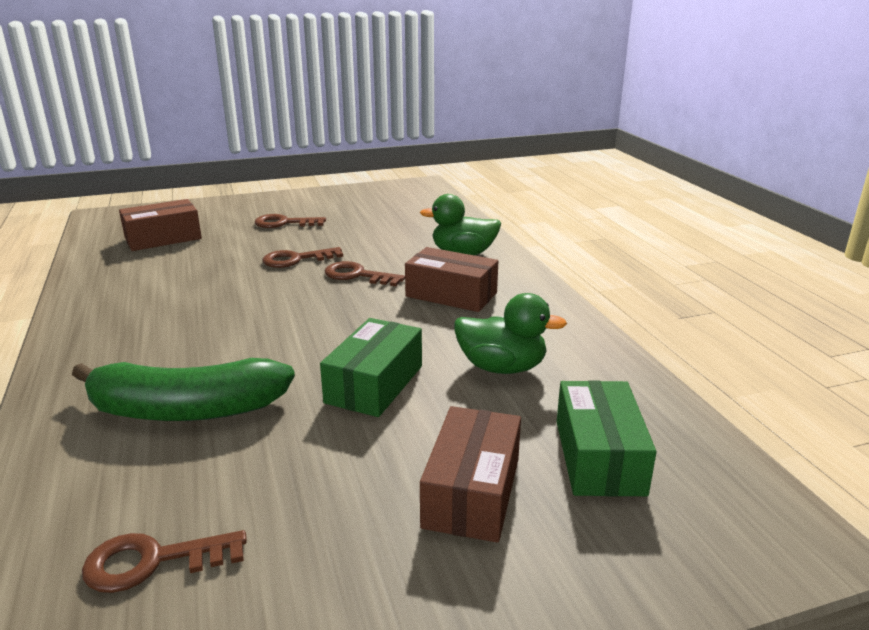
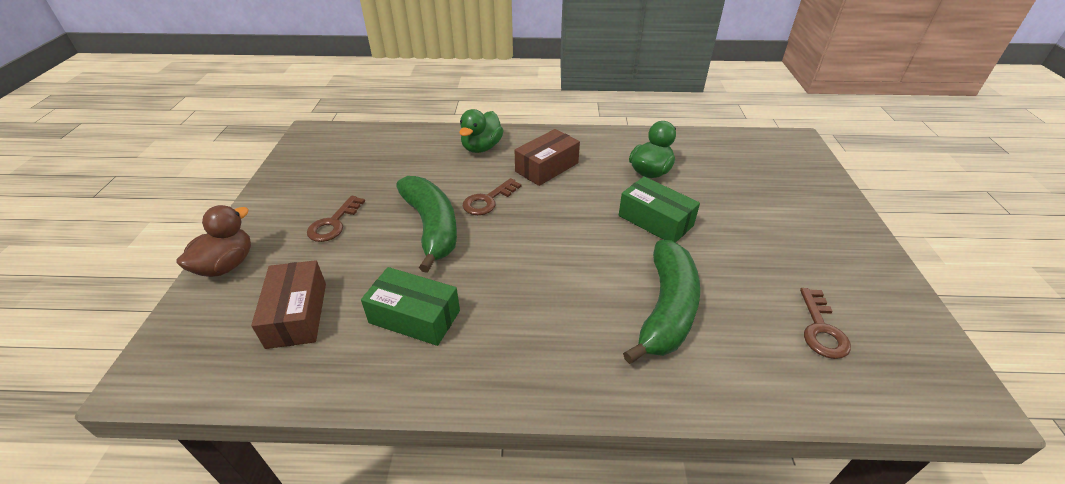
camera: 70 degrees left, 15 degrees up
brown key [263,247,343,268] -> green banana [396,176,457,273]
brown box [420,406,521,543] -> none
green box [557,380,657,496] -> green box moved to [361,267,460,346]
none -> brown duck [177,205,251,277]

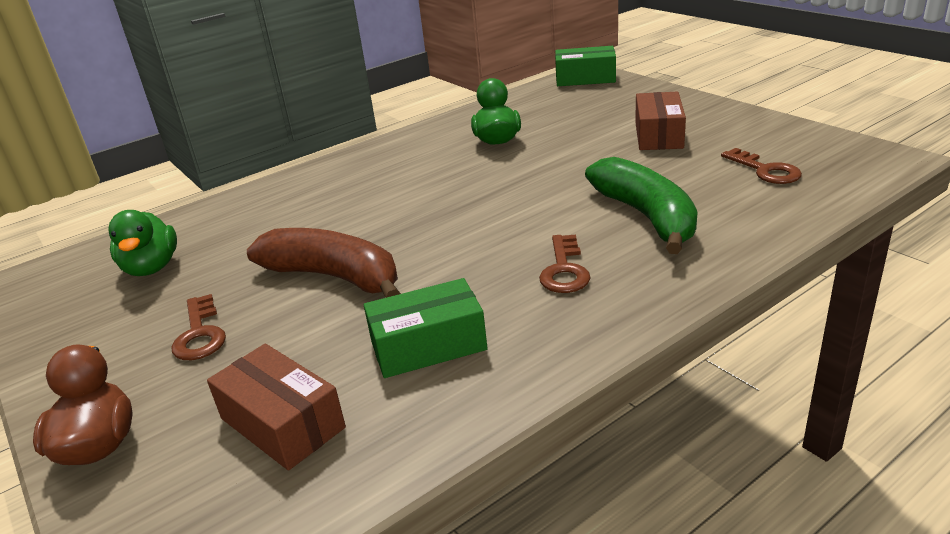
camera: 35 degrees left, 10 degrees down
green banana [396,176,457,273] -> brown banana [247,228,401,298]
green duck [459,109,504,153] -> green duck moved to [108,210,177,276]
brown key [463,178,522,215] -> brown key moved to [539,235,590,293]
brown box [515,129,580,186] -> brown box moved to [635,92,686,150]
green box [619,176,700,243] -> green box moved to [555,46,616,86]

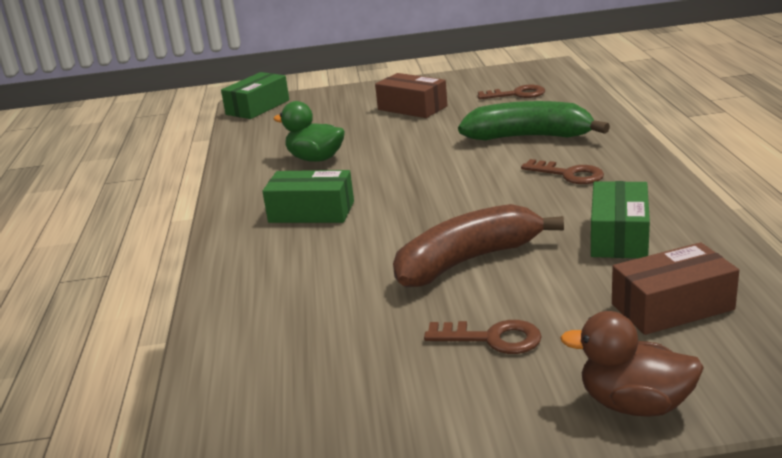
camera: 60 degrees left, 5 degrees down
green duck [108,210,177,276] -> none
none -> green box [262,170,354,223]

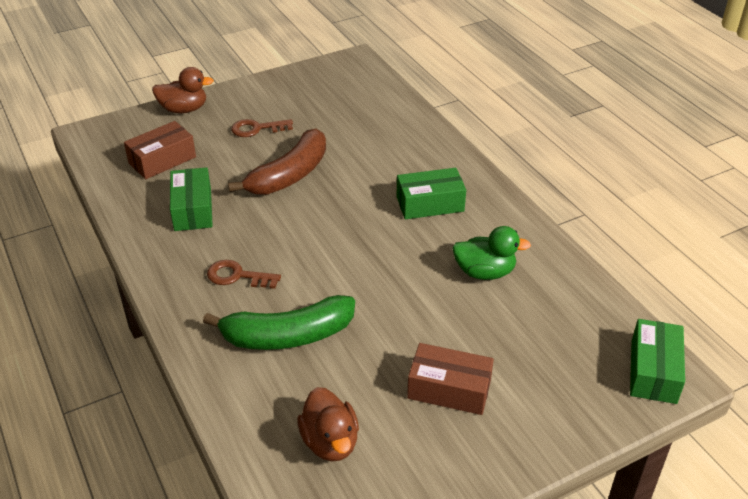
camera: 155 degrees right, 15 degrees up
brown key [478,85,545,99] -> brown duck [297,387,359,461]

